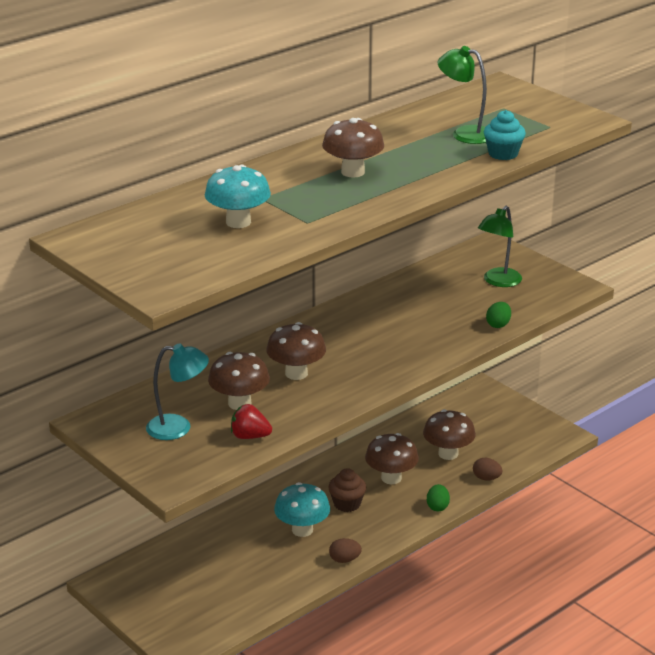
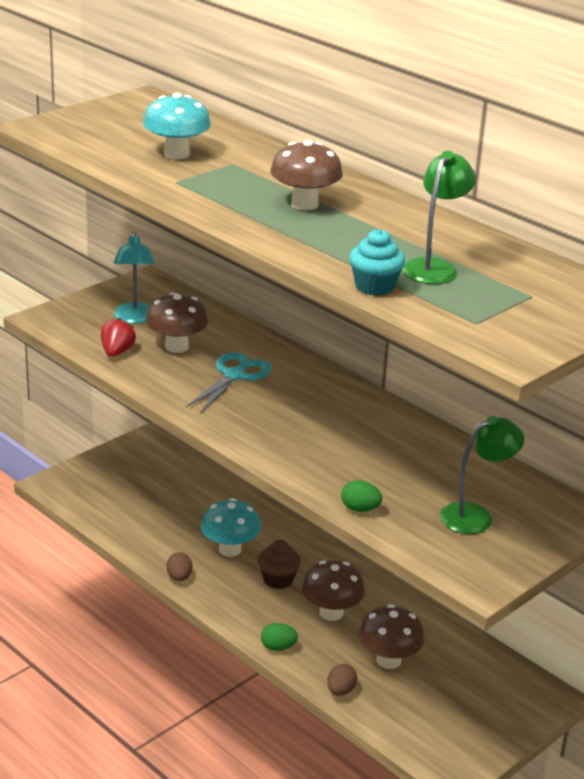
camera: 85 degrees right, 0 degrees up
brown mushroom [266,322,326,380] -> turquoise scissors [186,352,271,413]
green lamp [478,206,522,287] -> green lamp turned 120 degrees clockwise [440,416,525,534]

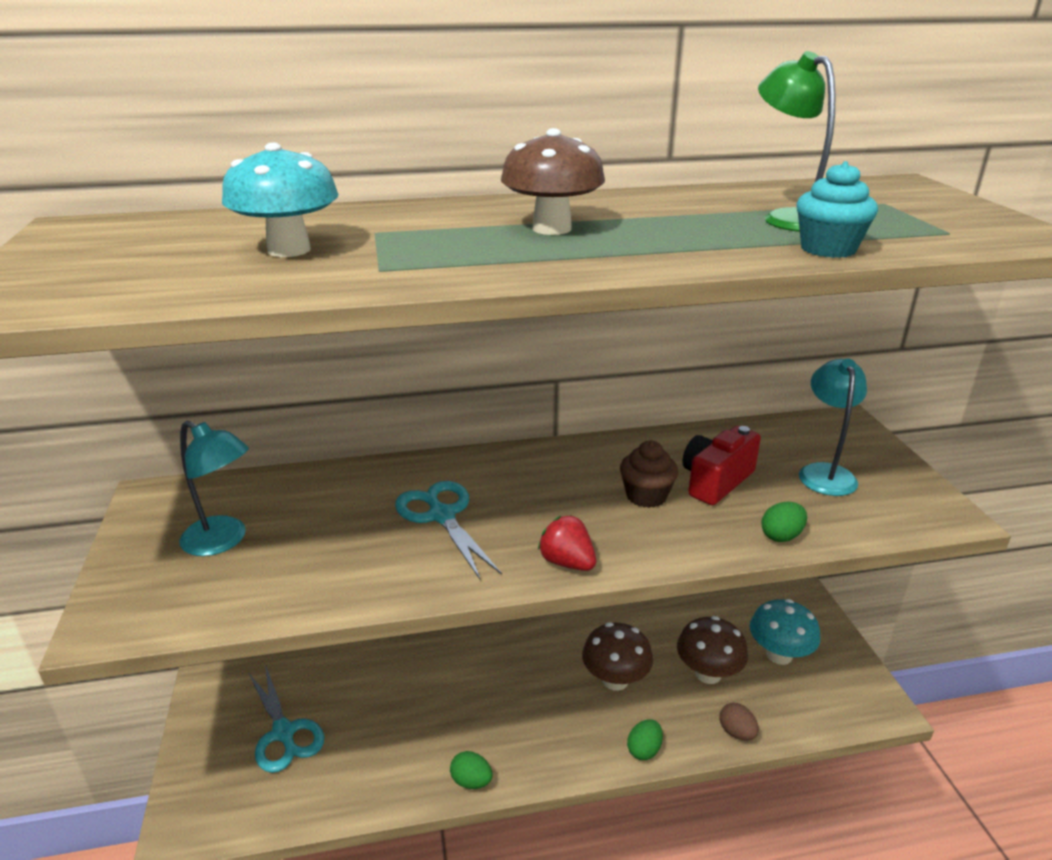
camera: 55 degrees left, 0 degrees up
red strawberry [101,318,136,357] -> red strawberry moved to [538,515,596,571]
brown mushroom [146,292,208,353] -> none
brown egg [166,552,192,581] -> green egg [450,751,493,789]
turquoise mushroom [201,498,261,557] -> turquoise mushroom moved to [750,599,820,665]
brown cupcake [258,540,301,589] -> brown cupcake moved to [620,441,678,508]
green lamp [440,416,525,534] -> turquoise lamp [799,359,867,496]
none -> turquoise scissors [248,665,324,773]
none -> red camera [682,426,761,505]

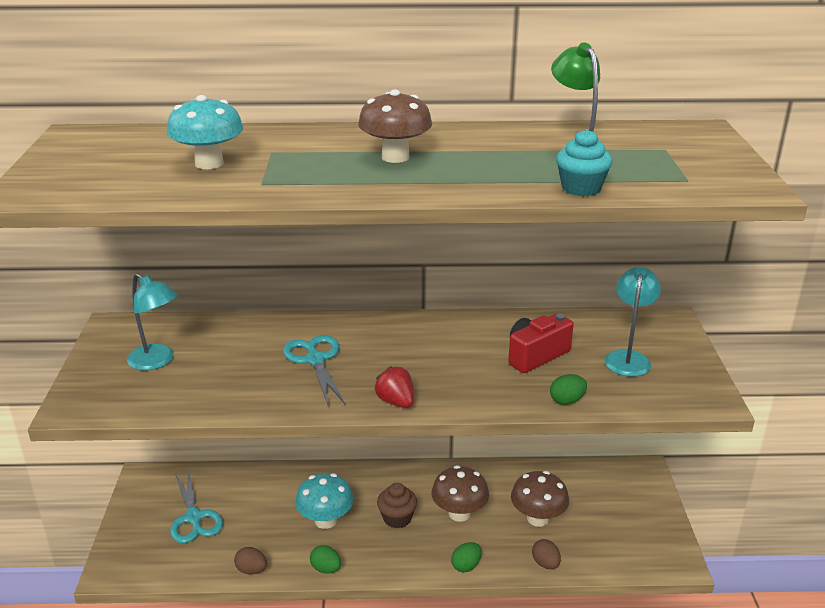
camera: 10 degrees right, 0 degrees up
brown cupcake [620,441,678,508] -> brown cupcake moved to [377,483,417,529]
turquoise mushroom [750,599,820,665] -> turquoise mushroom moved to [295,473,354,529]
none -> brown egg [234,547,267,575]

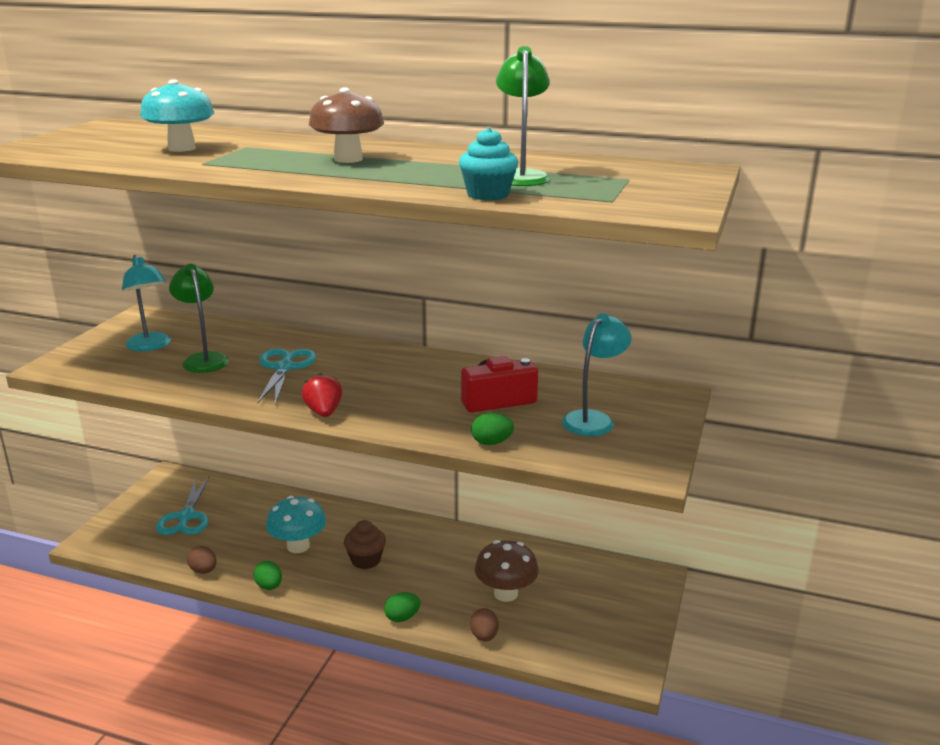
camera: 20 degrees right, 5 degrees down
brown mushroom [431,465,489,522] -> none
none -> green lamp [169,264,229,373]

